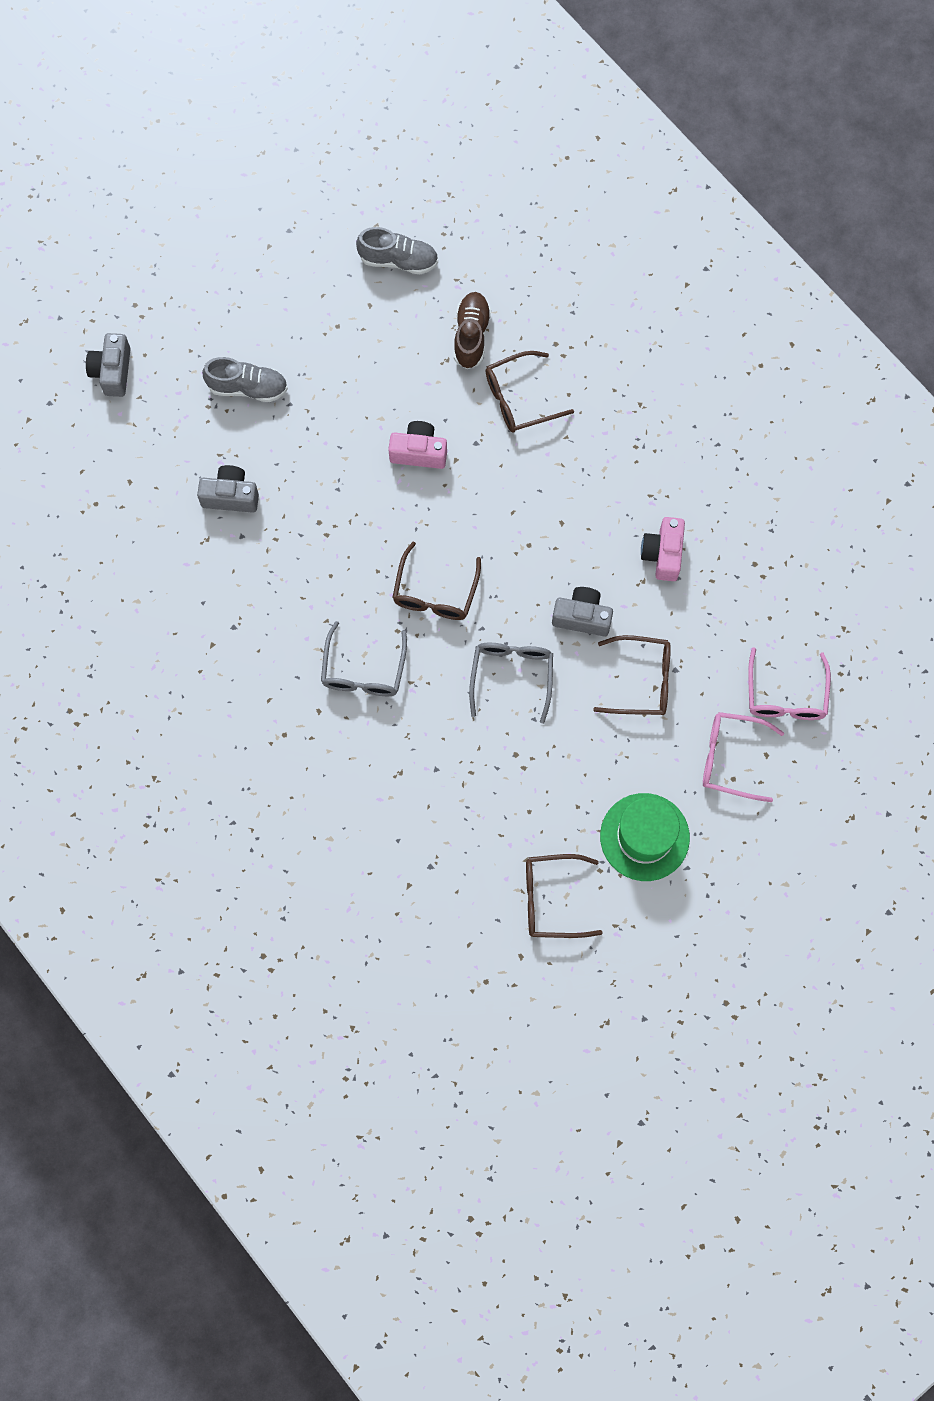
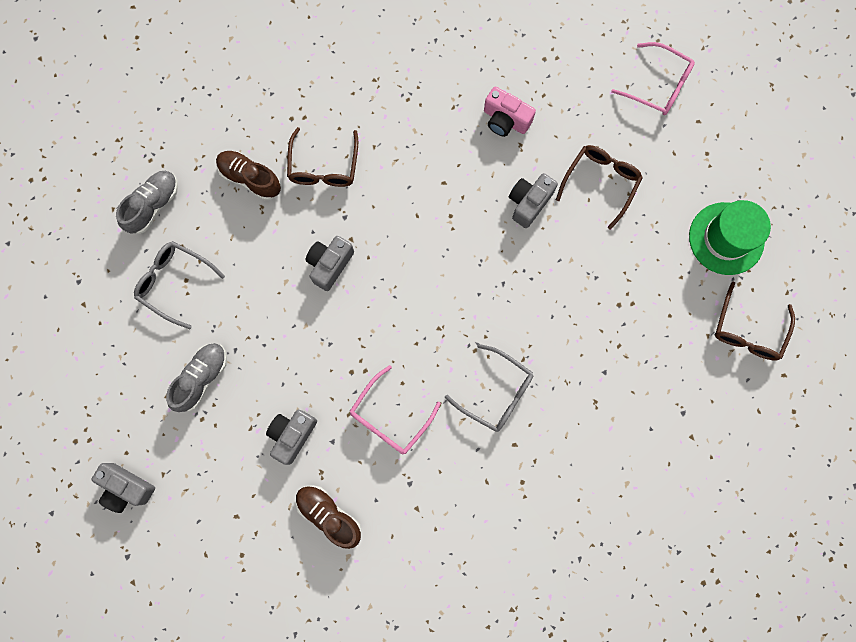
camera: 65 degrees left, 5 degrees up
pink camera [388,421,447,469] -> grey camera [306,236,354,291]
brown glasses [392,542,481,620] -> none
grey glasses [469,643,553,724] -> grey glasses moved to [134,241,225,329]
pink glasses [703,712,784,802] -> pink glasses moved to [349,365,441,454]
none -> brown shoe [296,485,361,549]

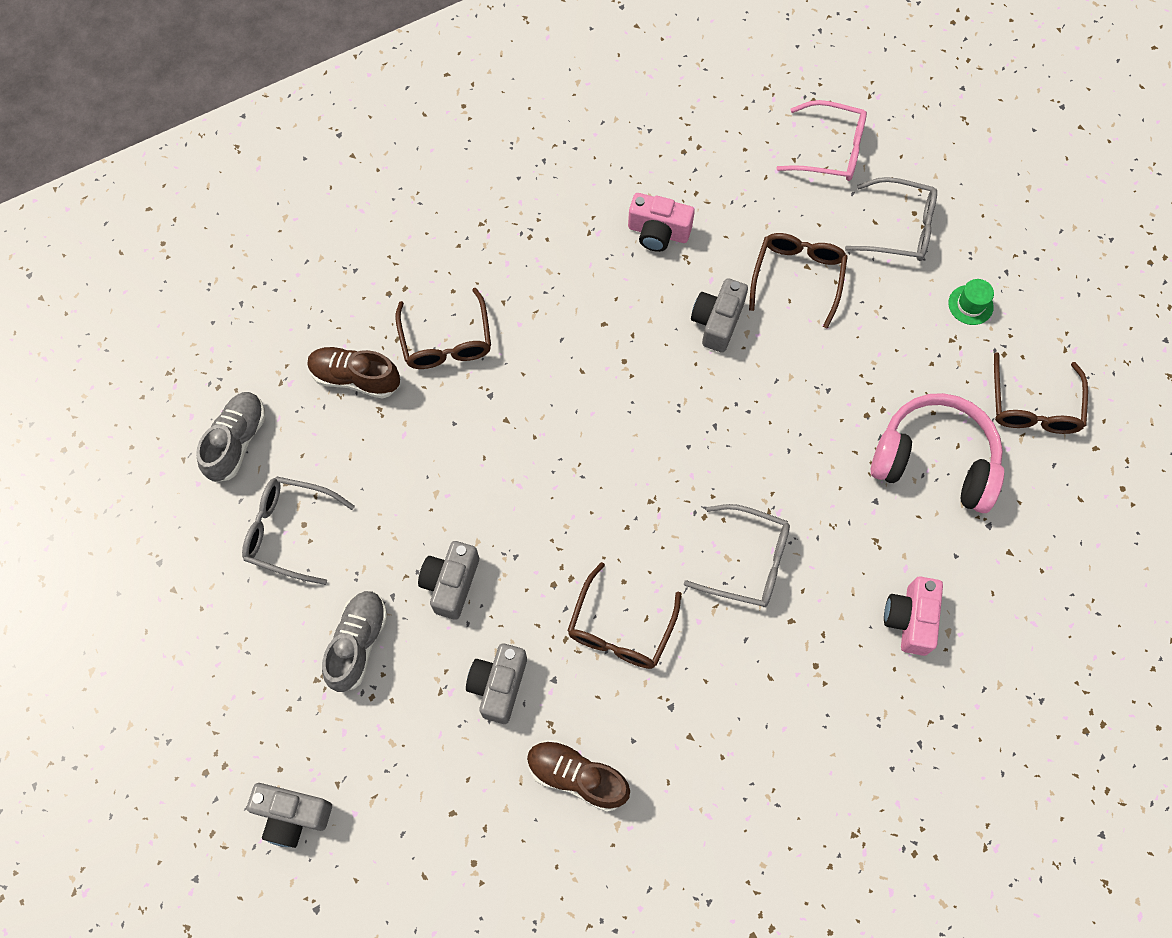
camera: 15 degrees left, 10 degrees down
grey camera [306,236,354,291] -> grey camera moved to [418,541,479,620]
pink glasses [349,365,441,454] -> brown glasses [567,562,681,669]
green hat [689,200,771,275] -> green hat [948,279,994,325], size x0.47
none -> grey glasses [845,177,937,261]
none -> pink headphones [871,393,1004,513]
none -> pink camera [884,576,943,656]

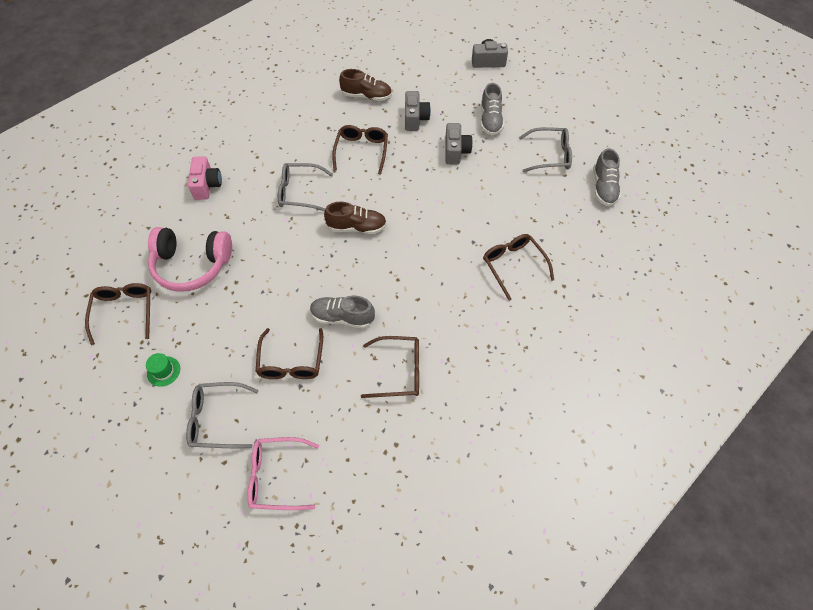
camera: 165 degrees right, 10 degrees down
brown shoe [307,347,400,399] -> brown shoe moved to [324,202,387,234]
pink camera [628,193,695,252] -> brown glasses [361,336,419,398]
grey camera [691,278,748,353] -> grey shoe [310,295,375,329]

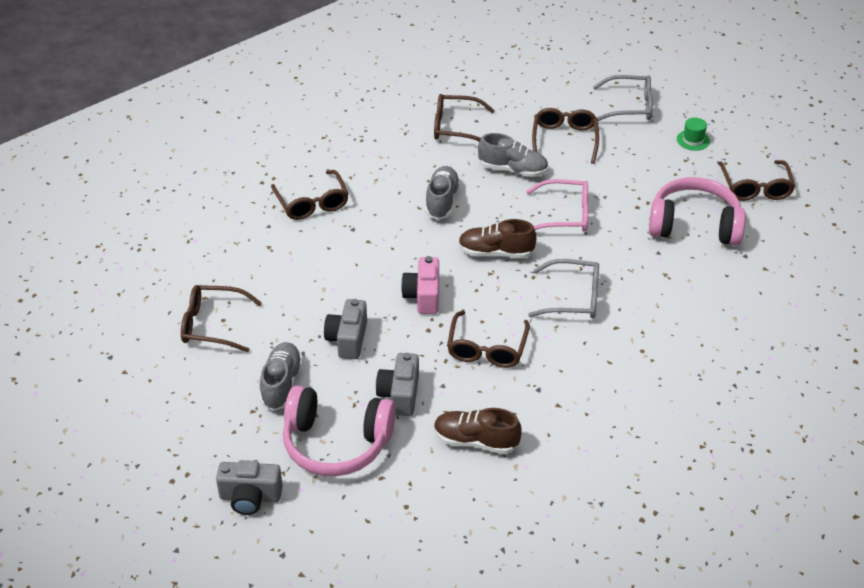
camera: 175 degrees left, 15 degrees down
pink camera [188,156,222,200] -> pink camera moved to [401,256,439,314]
pink glasses [247,437,319,510] -> pink glasses moved to [526,179,588,232]
grey glasses [519,127,572,172] -> brown glasses [181,285,262,352]
grey shoe [593,148,621,206] -> grey shoe moved to [425,166,460,220]
none -> pink headphones [283,386,396,476]

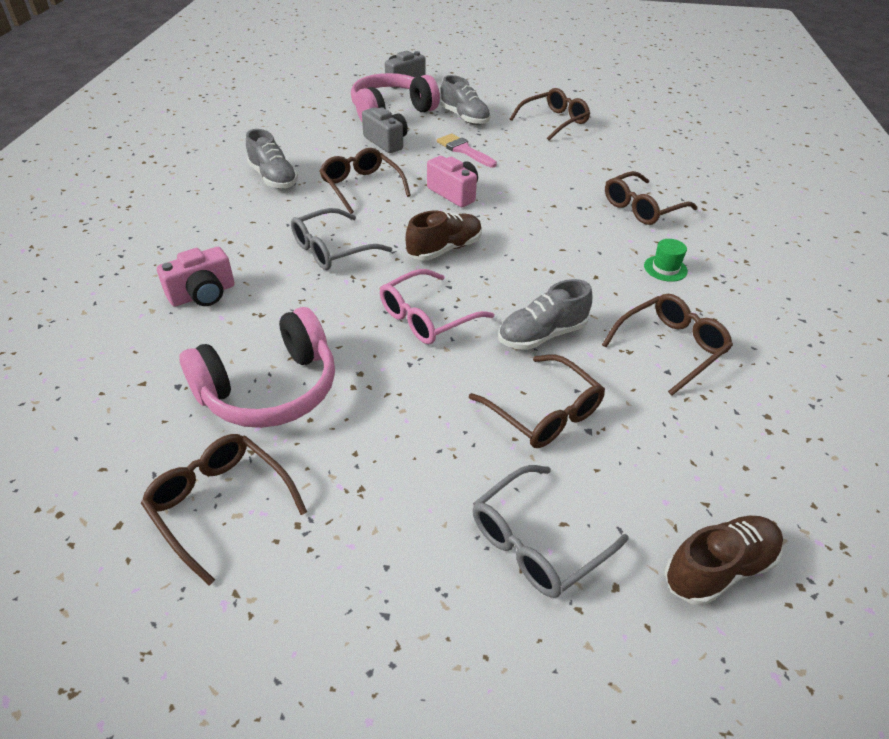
camera: 135 degrees right, 0 degrees up
brown glasses [271,170,348,220] -> brown glasses turned 60 degrees counterclockwise [605,171,698,225]
grey camera [324,299,367,359] -> pink brush [437,133,497,167]
grey shoe [425,166,460,220] -> grey shoe moved to [246,129,298,189]
brown shoe [434,408,522,454] -> brown shoe moved to [664,516,783,606]
green hat [677,118,710,151] -> green hat moved to [644,239,688,282]
none -> pink camera [157,247,235,307]

